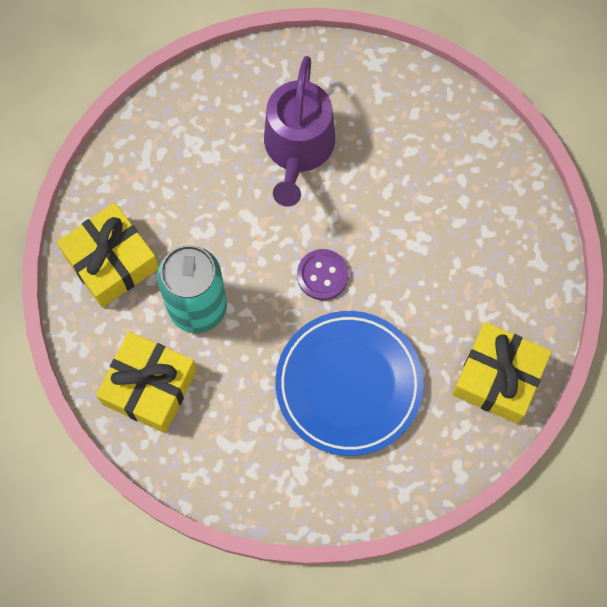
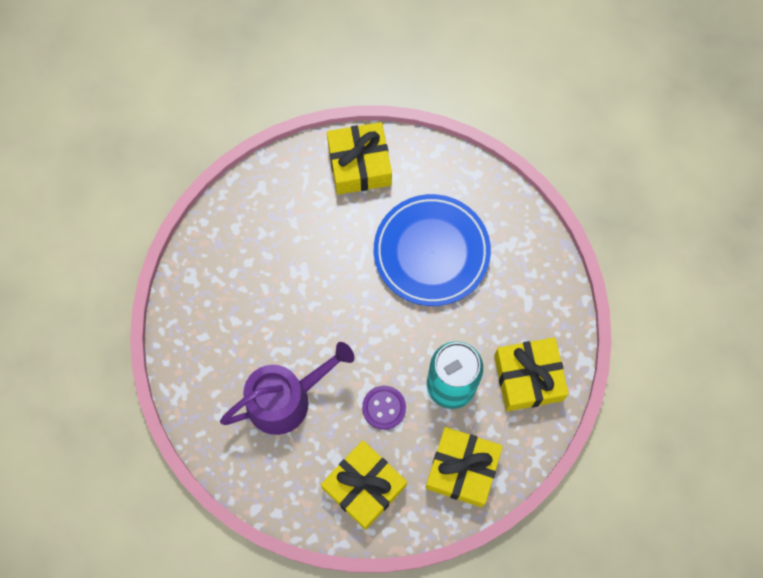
camera: 125 degrees left, 0 degrees up
purple button [297,249,349,300] -> purple button moved to [362,386,406,430]
none -> yellow gift [321,440,407,530]

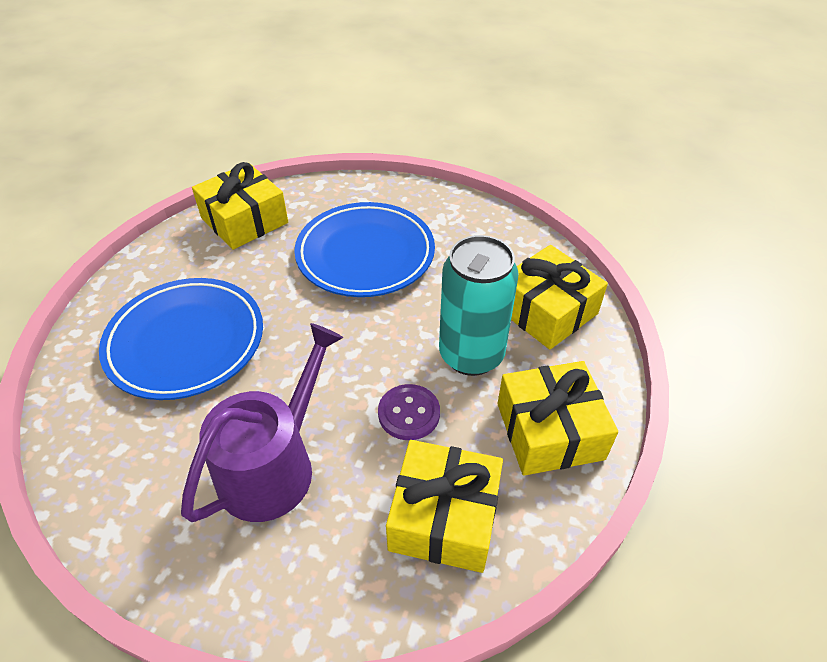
camera: 30 degrees left, 25 degrees down
none -> blue plate [99,278,263,400]

